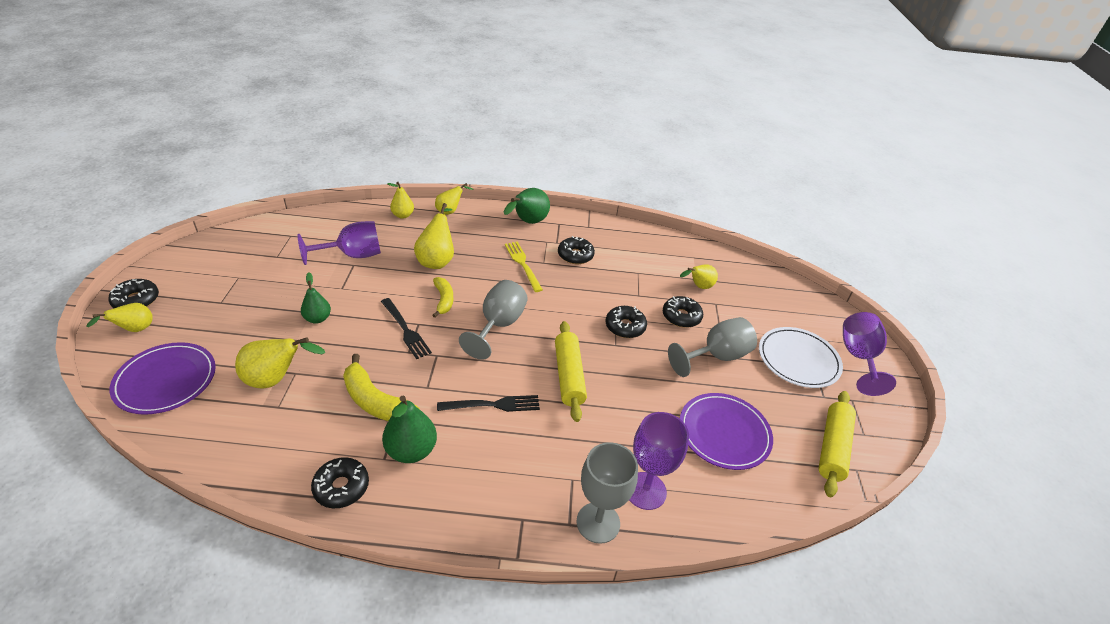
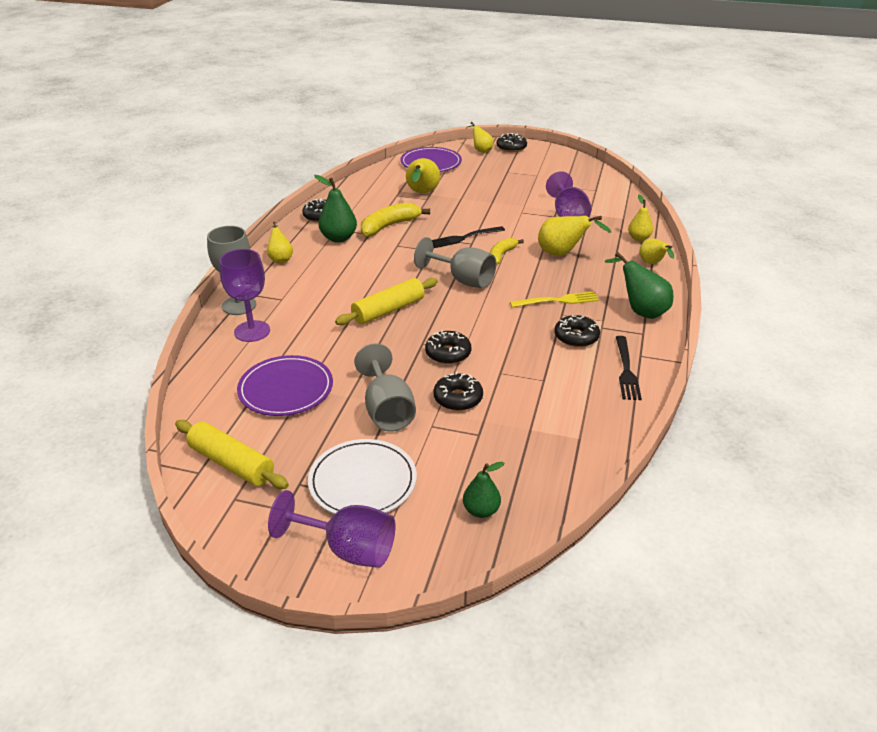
camera: 105 degrees right, 5 degrees down
green pear [301,272,331,324] -> green pear moved to [463,462,504,518]
yellow banana [432,277,453,318] -> yellow banana turned 120 degrees clockwise [490,238,524,265]
black fork [437,395,540,412] -> black fork moved to [616,336,642,400]
yellow rolling pin [555,321,587,422] -> yellow rolling pin turned 45 degrees counterclockwise [335,278,438,325]
yellow pear [680,264,718,289] -> yellow pear moved to [267,222,293,264]

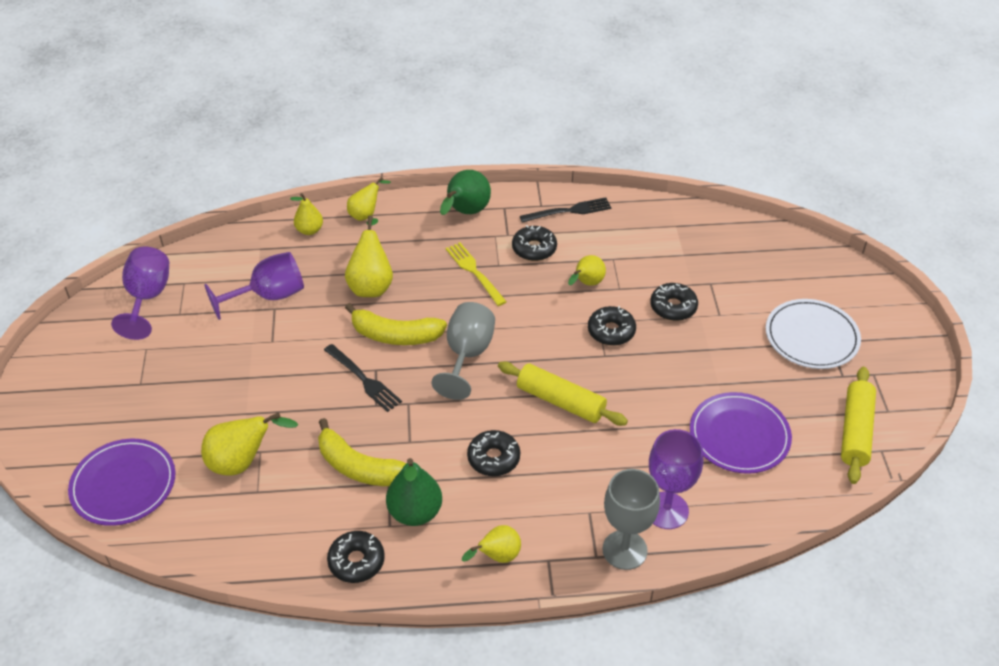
camera: 110 degrees left, 10 degrees up
purple goblet [268,490,396,568] -> purple goblet moved to [111,247,169,340]
grey goblet [354,343,416,432] -> none
green pear [463,462,504,518] -> none
yellow pear [468,122,494,153] -> yellow pear moved to [568,255,606,286]
yellow banana [490,238,524,265] -> yellow banana [345,303,447,345], size x1.58
black donut [496,133,527,152] -> black donut moved to [467,430,520,476]

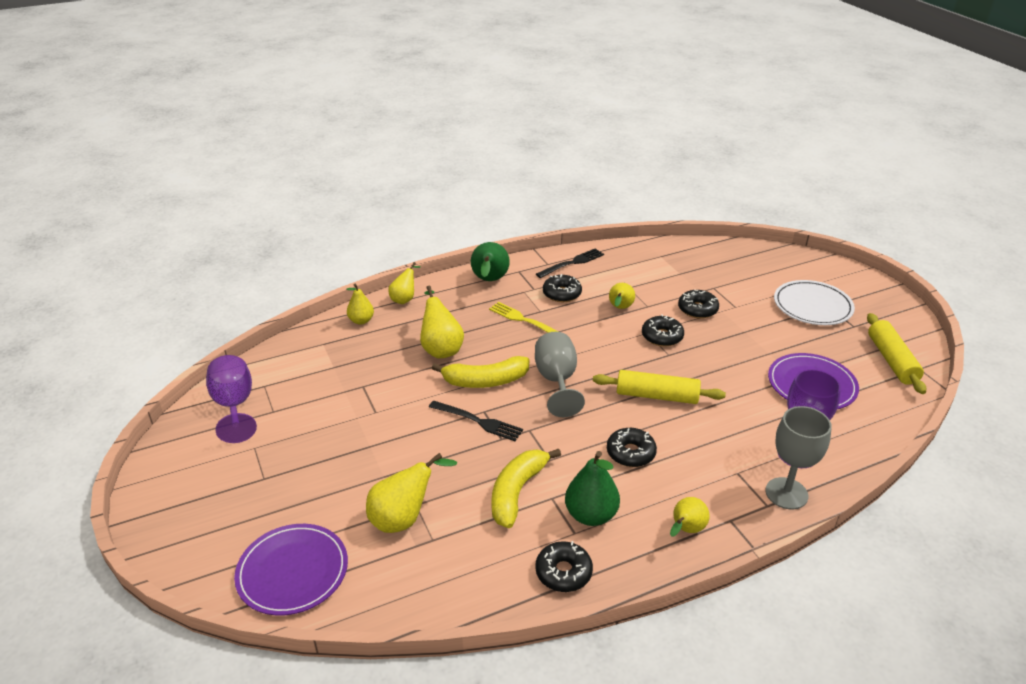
camera: 20 degrees left, 10 degrees down
purple goblet [204,252,304,320] -> none
yellow banana [318,418,407,486] -> yellow banana turned 105 degrees clockwise [491,449,561,528]

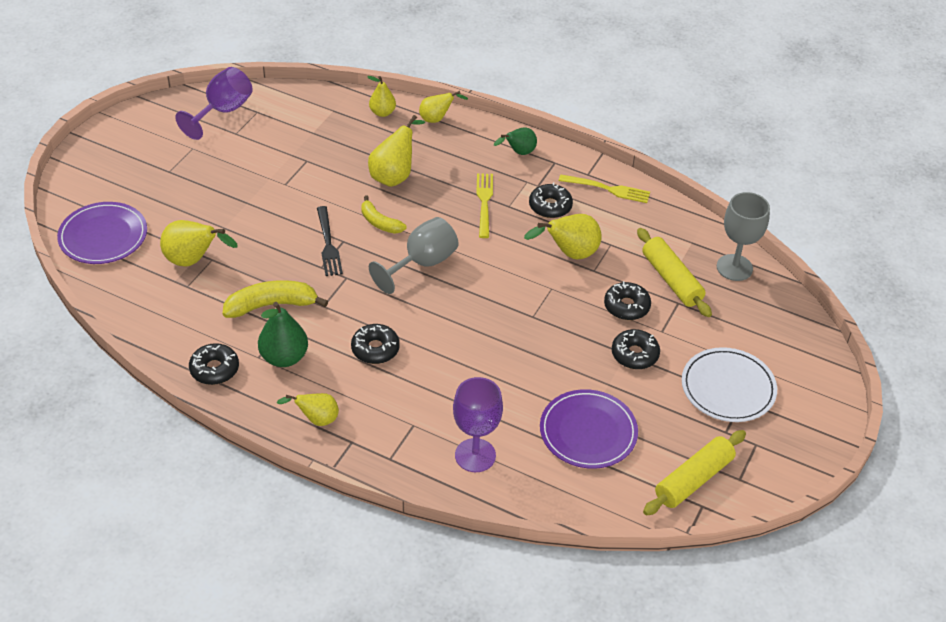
camera: 50 degrees right, 10 degrees up
yellow banana [432,356,530,388] -> yellow banana [361,196,407,233], size x0.63
green pear [471,242,510,281] -> green pear [494,127,537,155], size x0.64
black fork [536,248,604,278] -> yellow fork [559,175,650,203]
yellow rolling pin [593,370,726,404] -> yellow rolling pin moved to [637,228,712,317]
yellow pear [609,283,635,309] -> yellow pear [524,214,601,259], size x1.55
black donut [642,314,684,347] -> black donut moved to [612,329,660,369]
grey goblet [765,406,832,510] -> grey goblet moved to [717,192,770,281]

